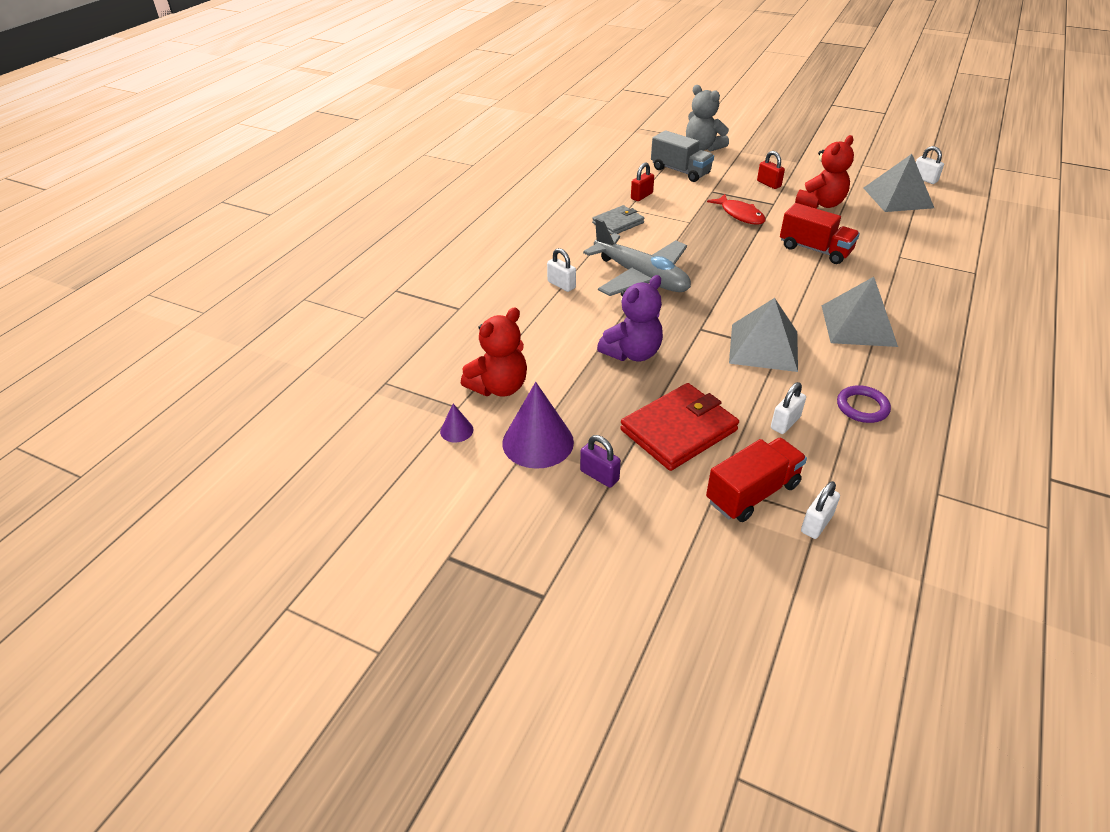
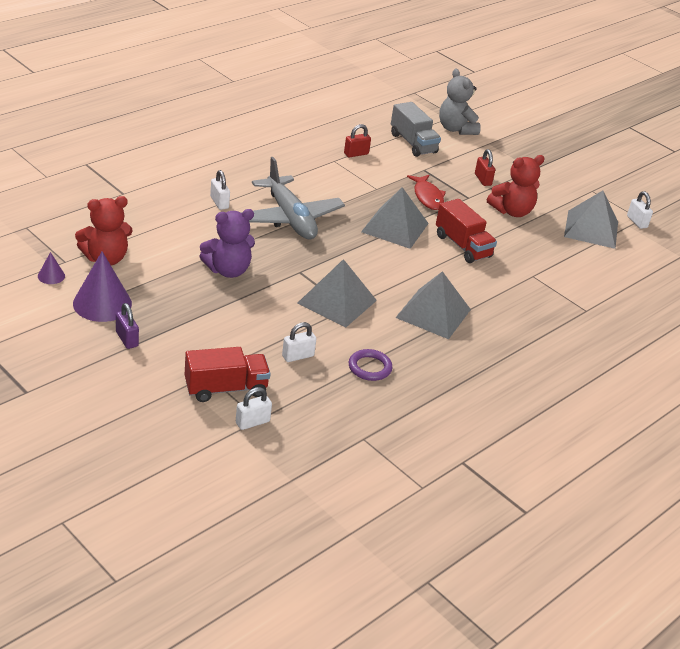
camera: 15 degrees right, 5 degrees down
grey wallet [592,205,644,235] -> none
red wallet [620,383,739,471] -> none
none -> grey pyramid [361,187,429,249]

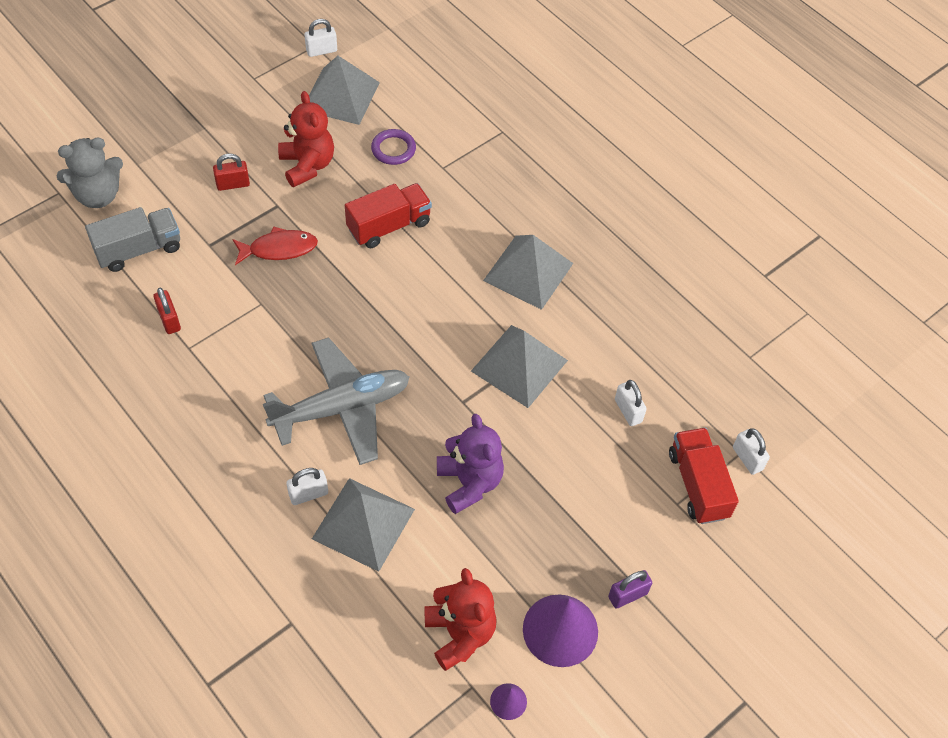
camera: 85 degrees left, 20 degrees up
purple ring [349,349,392,381] -> purple ring moved to [371,129,416,165]
grey pyramid [361,187,429,249] -> grey pyramid moved to [312,478,415,572]

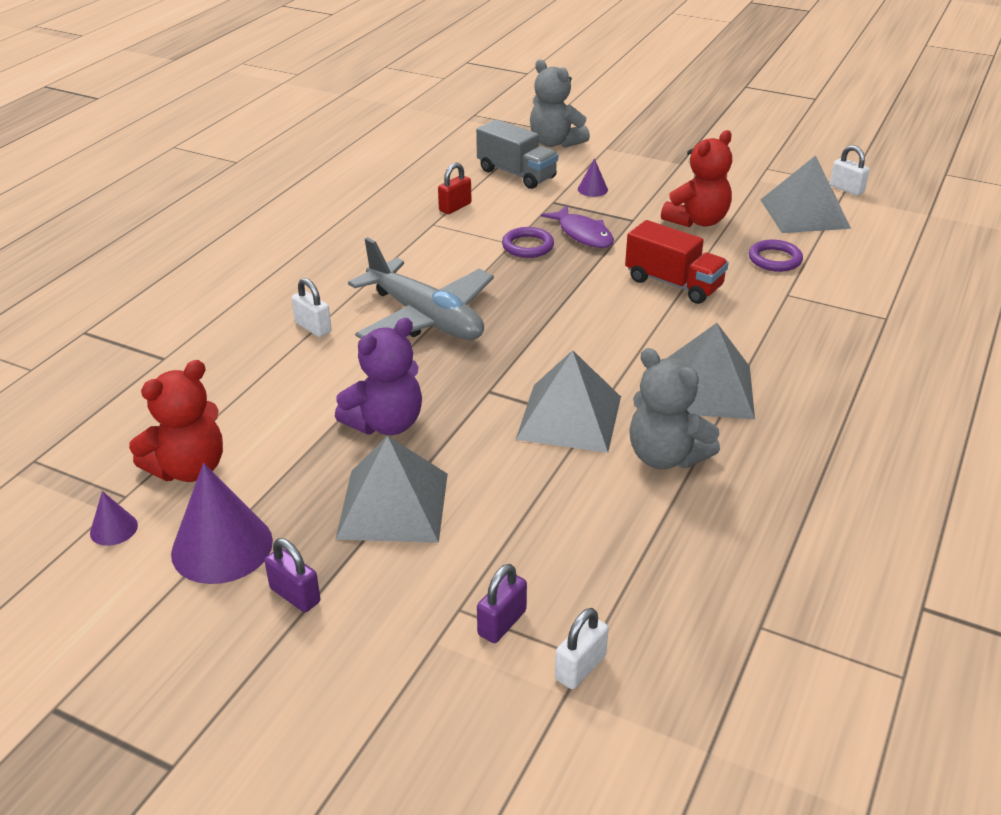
camera: 70 degrees right, 20 degrees down
red padlock [213,154,250,191] -> none
red fish [232,226,318,265] -> purple fish [541,206,614,248]
grey pyramid [312,478,415,572] -> grey pyramid moved to [336,436,448,543]
white padlock [615,380,647,426] -> none
red truck [669,428,739,524] -> purple padlock [477,564,527,643]
none -> purple ring [502,227,554,258]
none -> purple cone [578,158,608,197]
none -> grey teddy bear [629,348,720,469]

